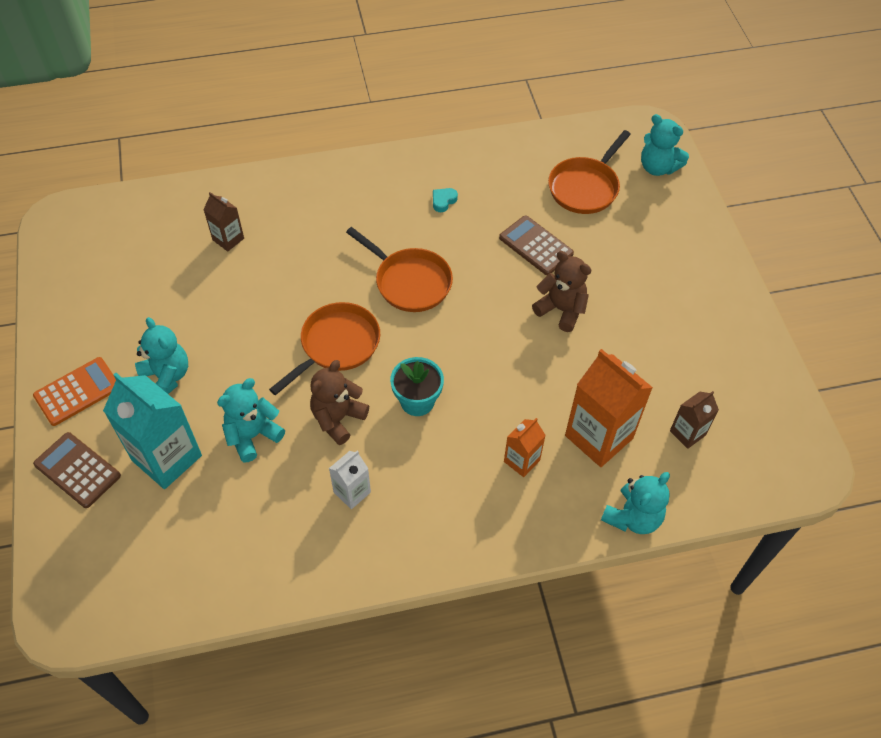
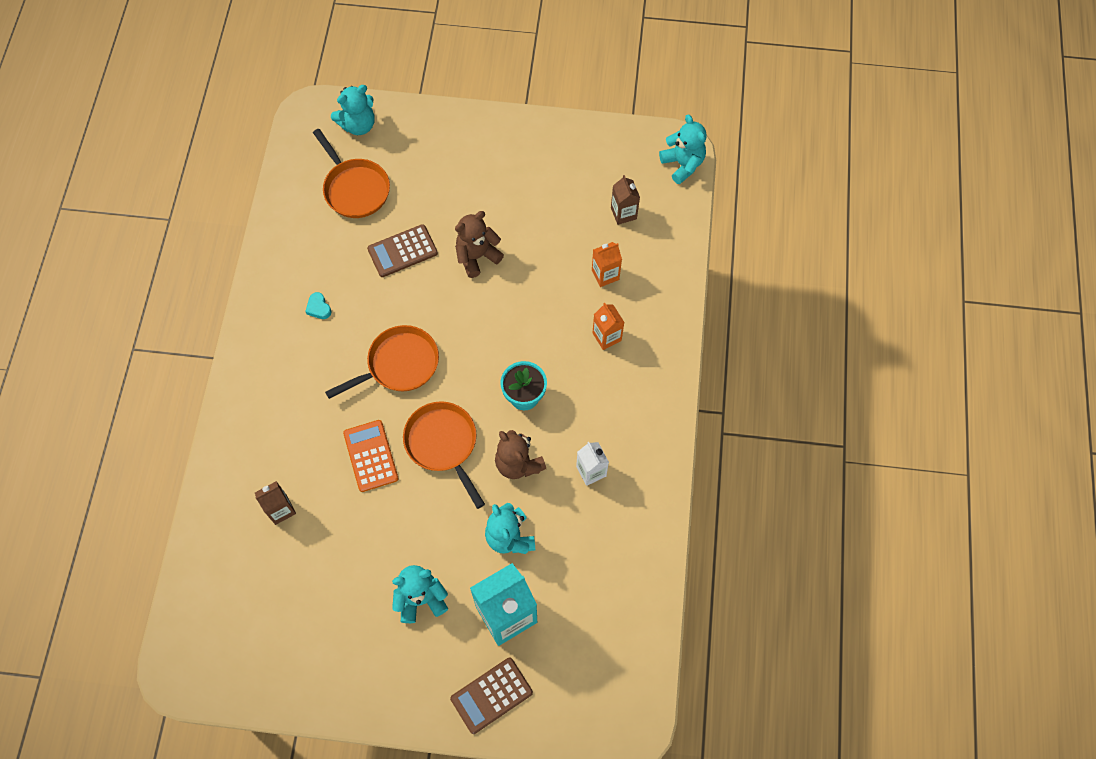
camera: 70 degrees left, 10 degrees up
orange calculator [33,357,116,426] -> orange calculator moved to [343,420,399,492]
orange carton [565,349,653,467] -> orange carton [592,242,622,287], size x0.53
turquoise teddy bear [601,472,670,534] -> turquoise teddy bear moved to [659,114,707,184]

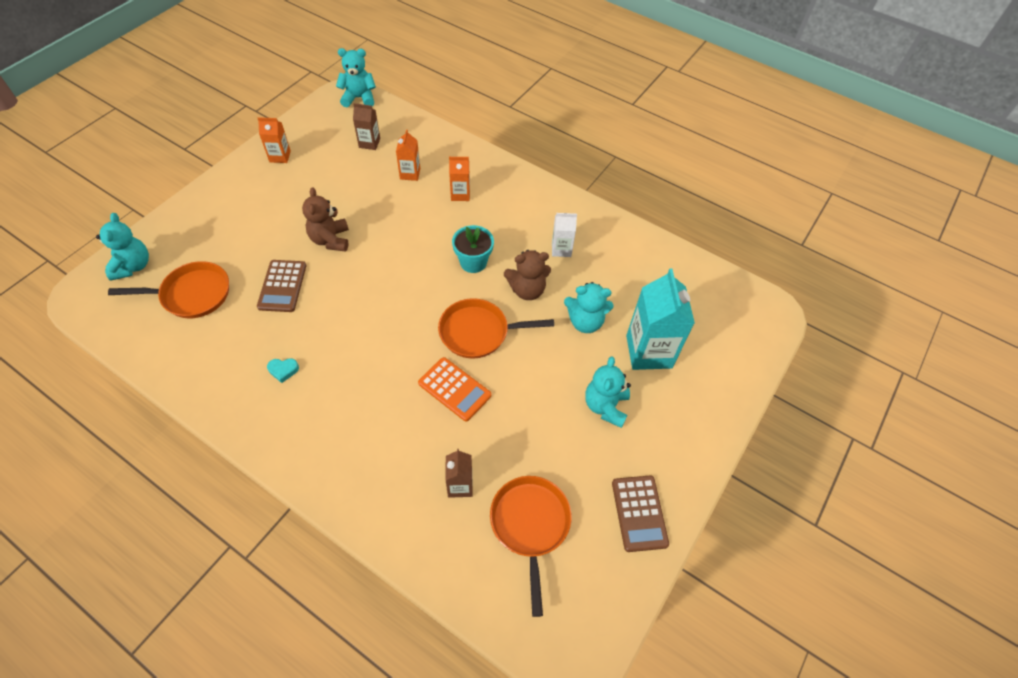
camera: 65 degrees left, 10 degrees down
orange pan [325,325,439,399] -> orange pan moved to [490,476,571,617]
orange calculator [343,420,399,492] -> orange calculator turned 150 degrees counterclockwise [418,357,491,422]
brown calculator [450,658,533,734] -> brown calculator moved to [612,476,669,552]
none -> orange carton [258,117,291,163]

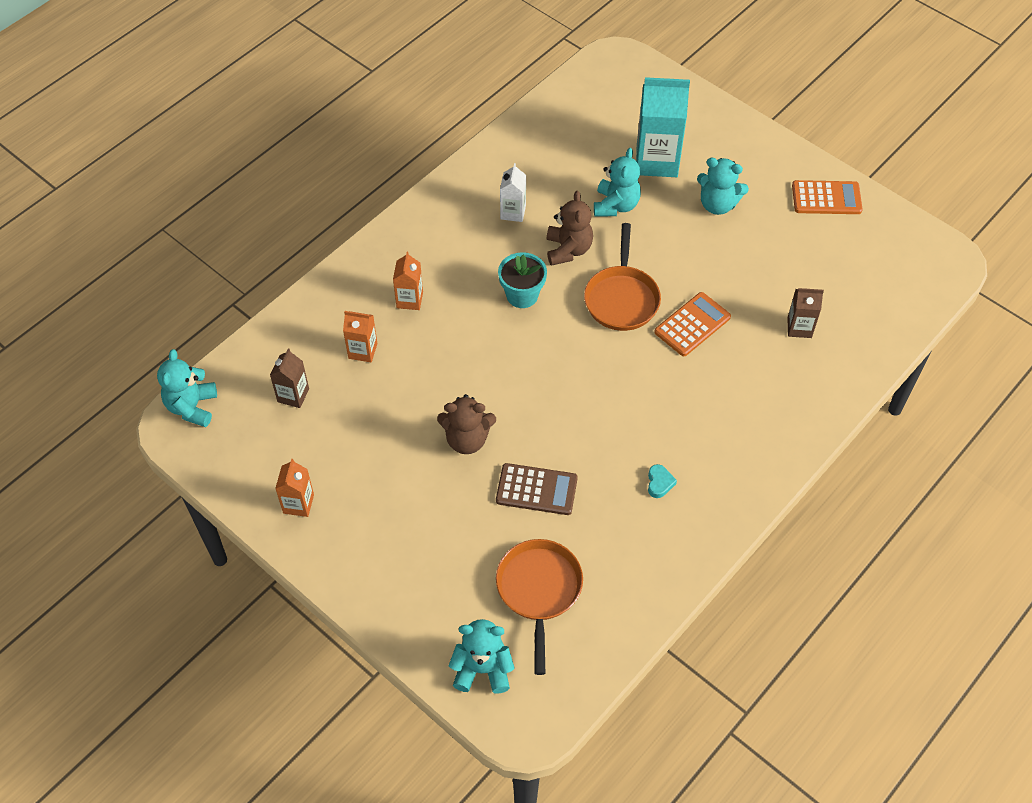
camera: 80 degrees left, 0 degrees up
orange pan [490,476,571,617] -> none
brown calculator [612,476,669,552] -> orange calculator [792,180,863,214]

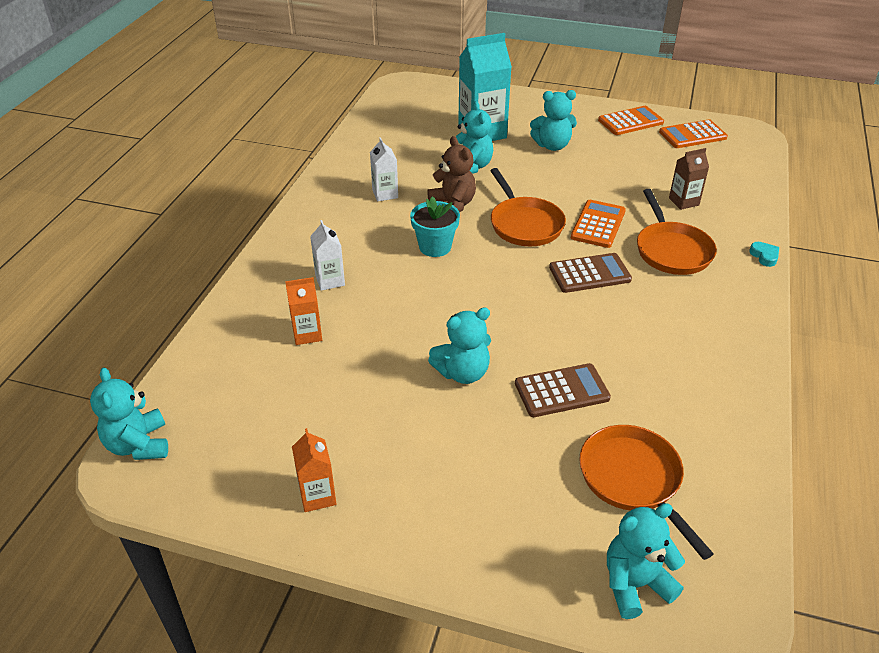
camera: 25 degrees left, 15 degrees down
brown carton [270,349,309,408] -> none
orange carton [393,252,423,310] -> white carton [310,220,345,291]
brown teddy bear [437,394,496,454] -> turquoise teddy bear [428,307,491,384]
turquoise heart [648,464,677,498] -> turquoise heart moved to [749,242,779,267]
none -> brown calculator [549,253,632,293]
none -> orange pan [637,189,717,275]
none -> orange calculator [659,119,728,148]

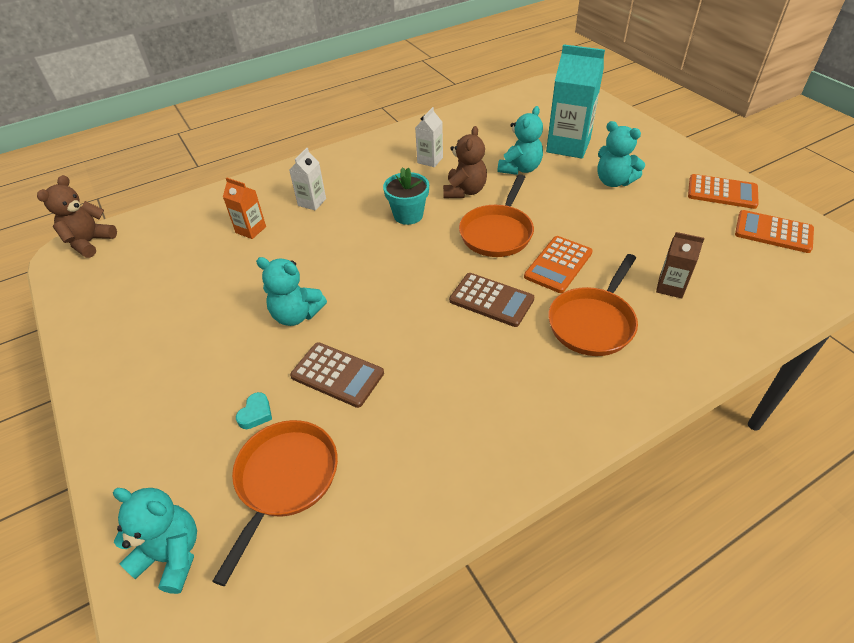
camera: 45 degrees right, 5 degrees up
turquoise teddy bear [90,368,168,460] -> brown teddy bear [37,175,117,258]
orange carton [292,428,337,512] -> none
orange calculator [571,200,626,248] -> orange calculator turned 150 degrees clockwise [524,236,593,293]
turquoise heart [749,242,779,267] -> turquoise heart moved to [236,392,272,429]

